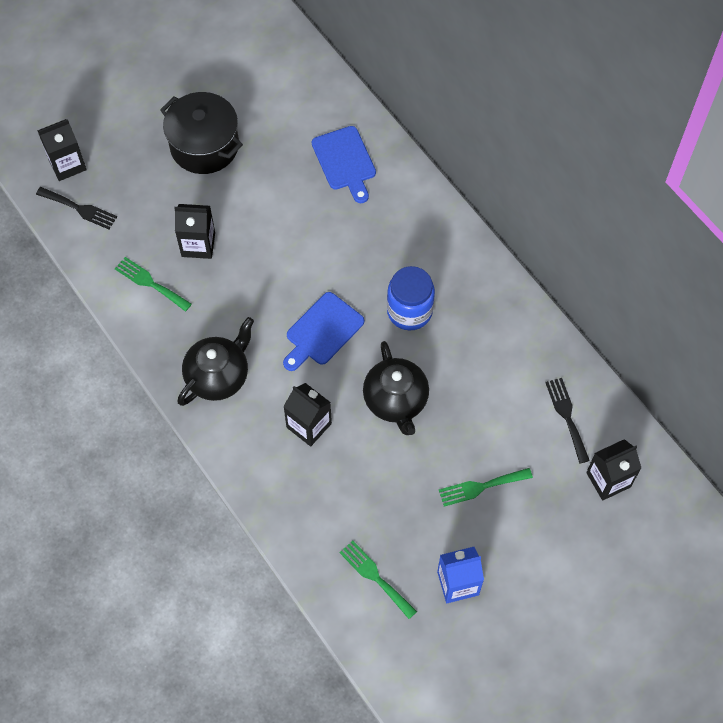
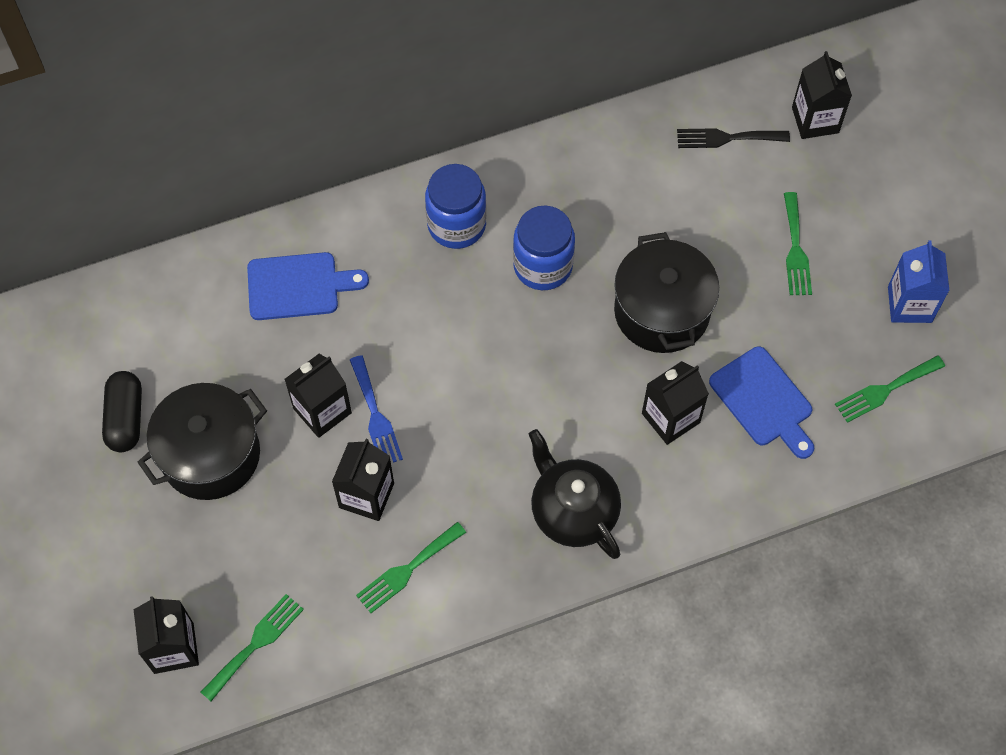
camera: 75 degrees left, 0 degrees up
black fork [36,187,117,229] -> green fork [201,594,304,701]
blue cutting board [283,292,364,371] -> blue cutting board moved to [709,346,814,459]
black teapot [363,341,429,435] -> black pot [614,232,719,353]
none -> black capsule [102,371,142,452]
none -> black carton [284,354,352,438]
none -> blue fork [350,355,403,463]
none -> blue jar [425,164,486,249]

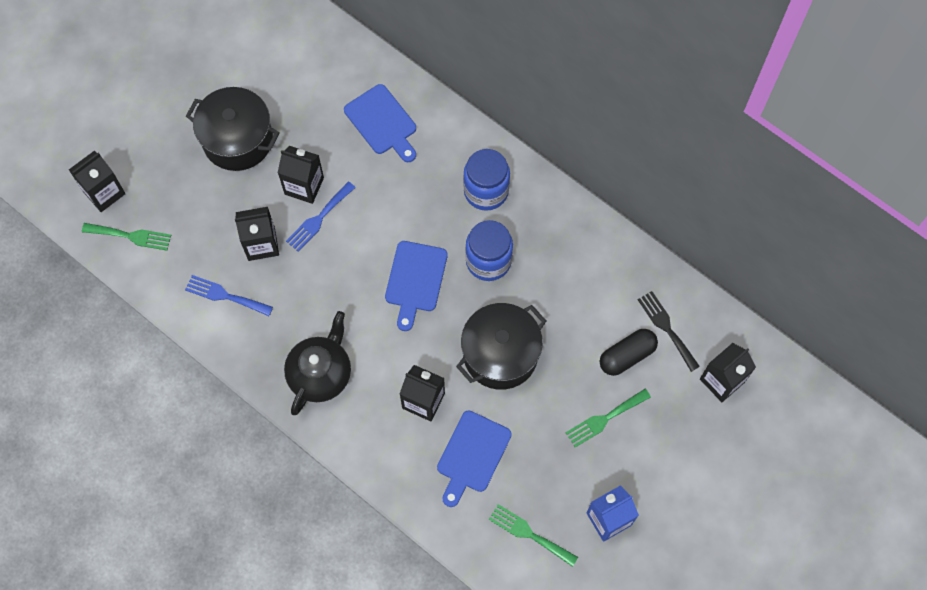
camera: 60 degrees right, 5 degrees up
black capsule [102,371,142,452] -> black capsule moved to [600,329,658,376]
green fork [356,522,466,613] -> blue fork [185,275,273,316]
none -> blue cutting board [385,241,448,331]

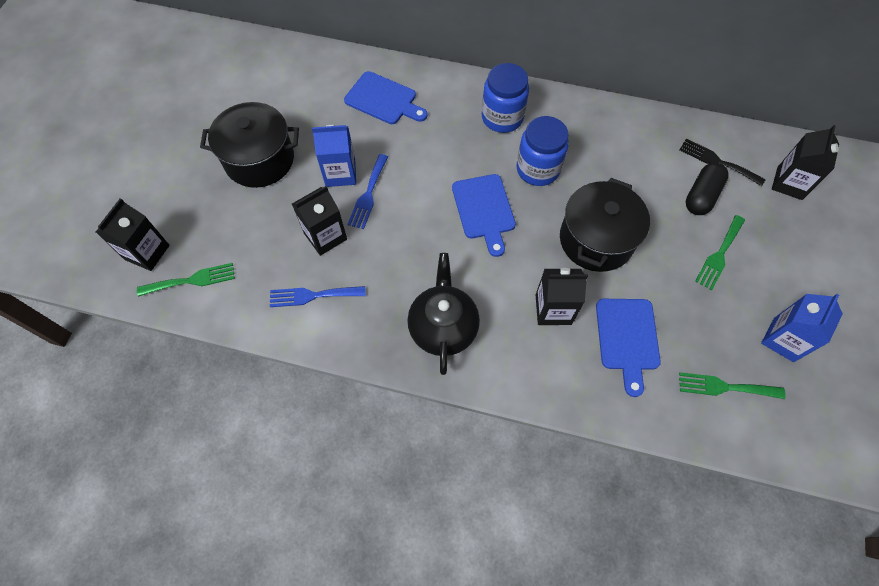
camera: 25 degrees left, 5 degrees down
black carton [278,146,324,204] -> blue carton [312,125,356,187]

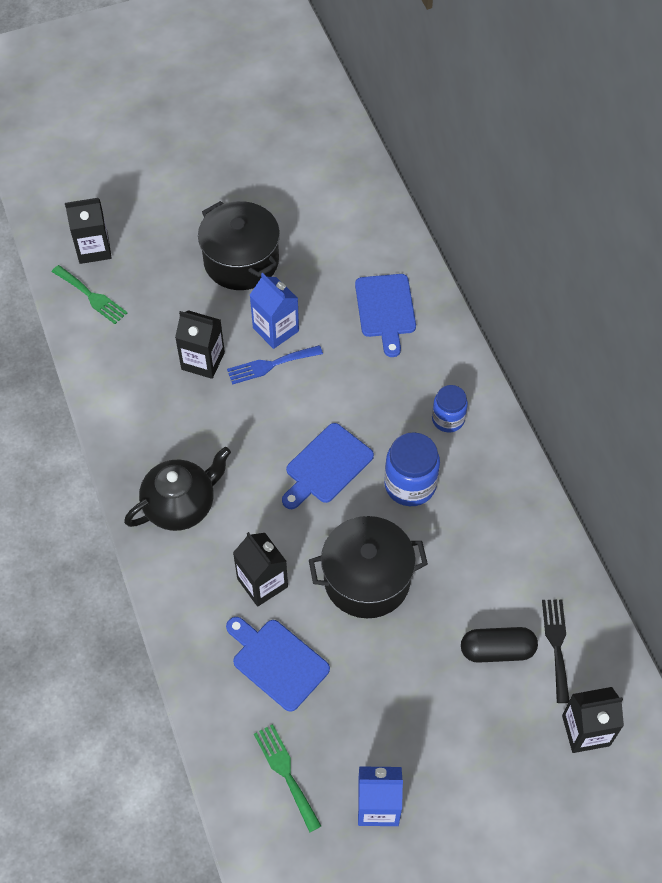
camera: 55 degrees right, 5 degrees down
blue fork [270,286,366,307] -> none
blue jar [482,63,529,133] -> blue jar [432,385,468,432], size x0.65
blue cutting board [596,299,661,397] -> blue cutting board turned 75 degrees clockwise [226,617,330,712]
green fork [695,215,745,290] -> none

